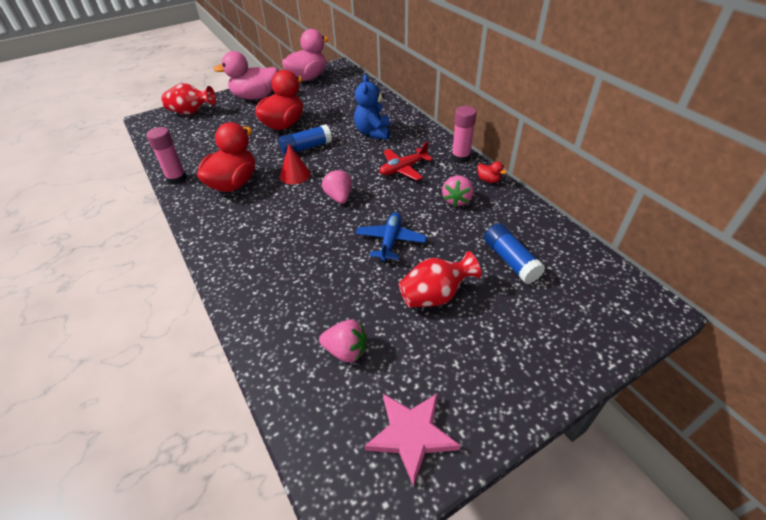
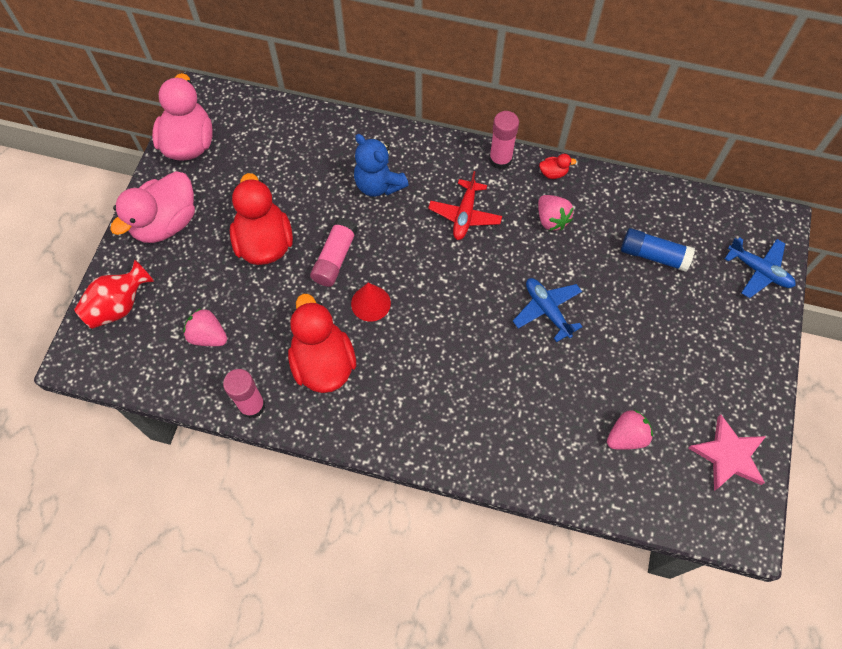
camera: 45 degrees left, 20 degrees up
blue glue stick [279,124,332,155] -> pink glue stick [310,218,358,287]
pink strawberry [322,169,352,204] -> pink strawberry moved to [183,308,227,346]
red vase [398,251,481,308] -> none
none -> blue plane [725,237,796,298]

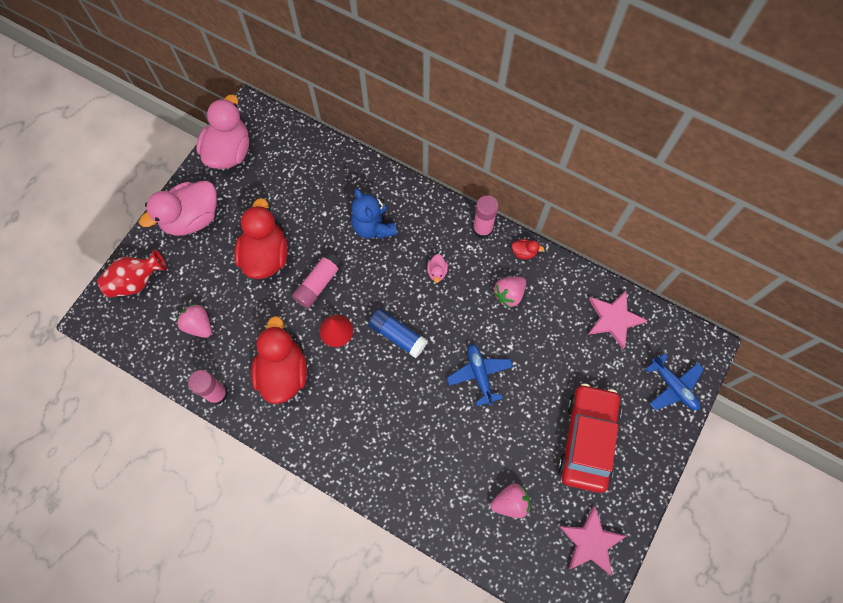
camera: 15 degrees right, 5 degrees up
red plane [428,171,502,240] -> pink duck [427,254,448,283]
pink strawberry [538,195,573,231] -> pink strawberry turned 60 degrees clockwise [493,277,526,308]
blue glue stick [621,228,695,272] -> blue glue stick moved to [368,308,428,358]
none -> red car [558,384,621,493]
none -> pink star [588,290,648,349]

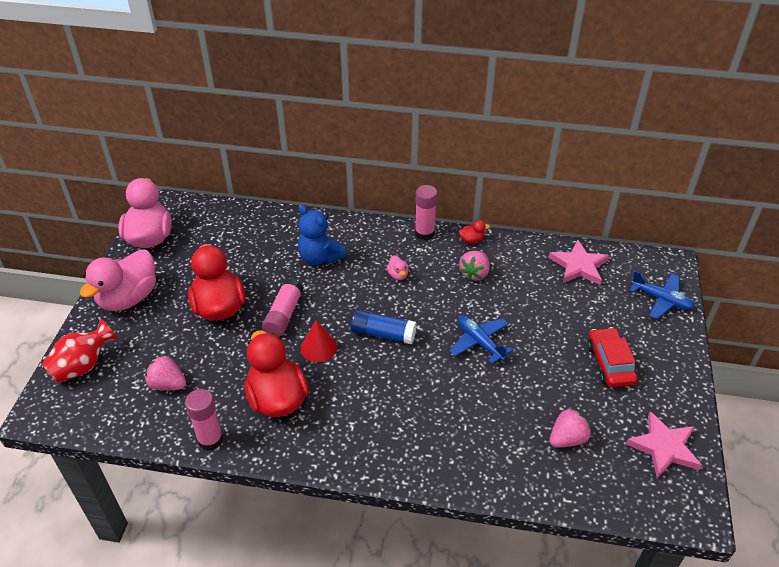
camera: 20 degrees left, 25 degrees down
red car [558,384,621,493] -> red car [587,327,638,387], size x0.65

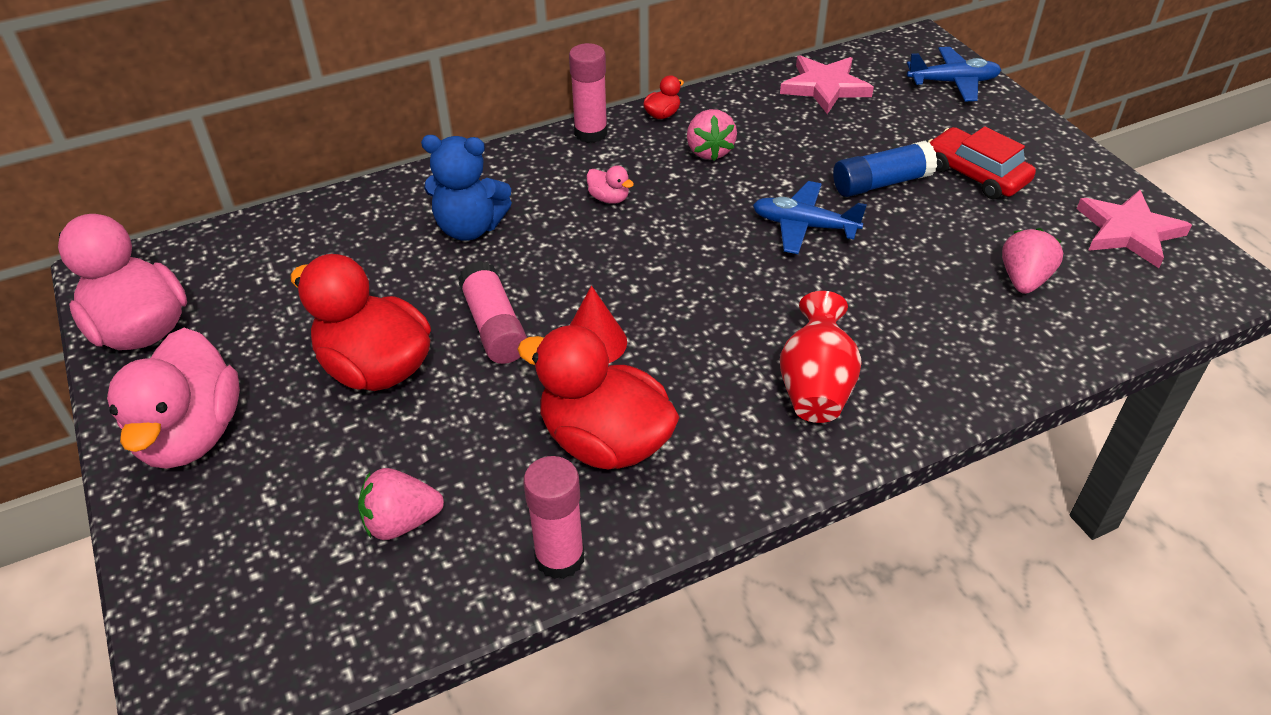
camera: 35 degrees left, 0 degrees up
red vase [42,319,118,383] -> red vase moved to [780,291,862,423]
blue glue stick [351,310,417,345] -> blue glue stick moved to [833,140,937,197]

